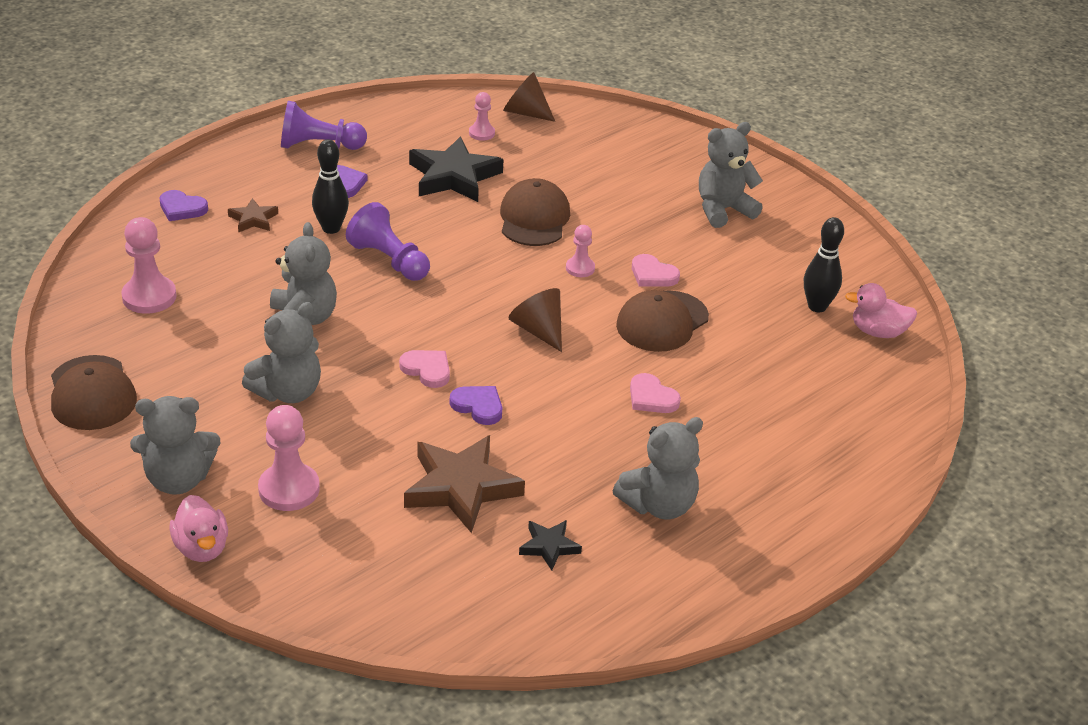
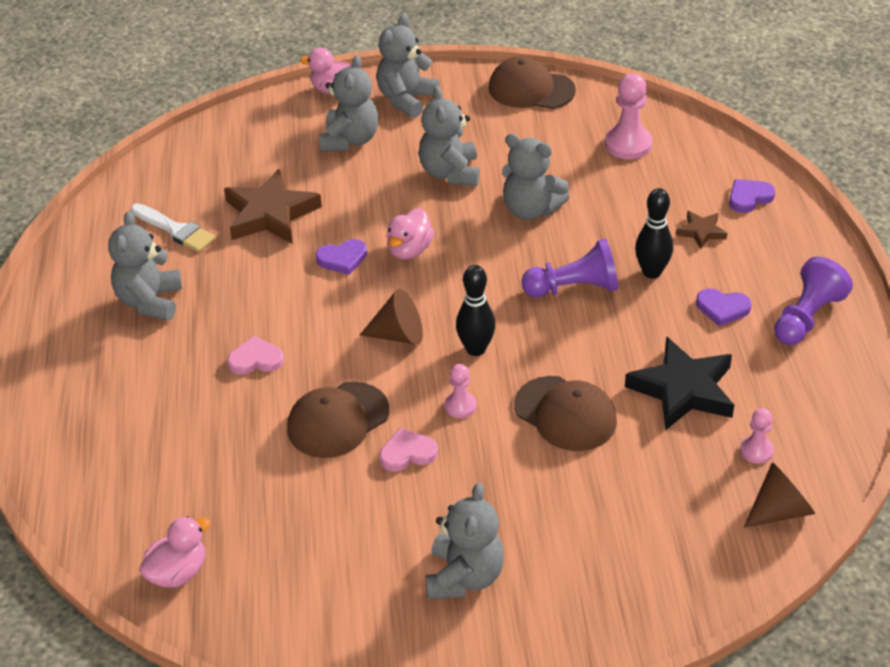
camera: 130 degrees right, 5 degrees up
pink pawn [258,405,320,511] -> grey teddy bear [319,55,378,152]
pink heart [399,350,450,388] -> pink duck [387,208,434,260]
black star [519,520,582,571] -> white brush [131,203,216,252]
brown cap [616,290,709,352] -> brown cap turned 120 degrees counterclockwise [287,382,389,458]
black bowling pin [804,217,844,312] -> black bowling pin moved to [456,265,495,356]

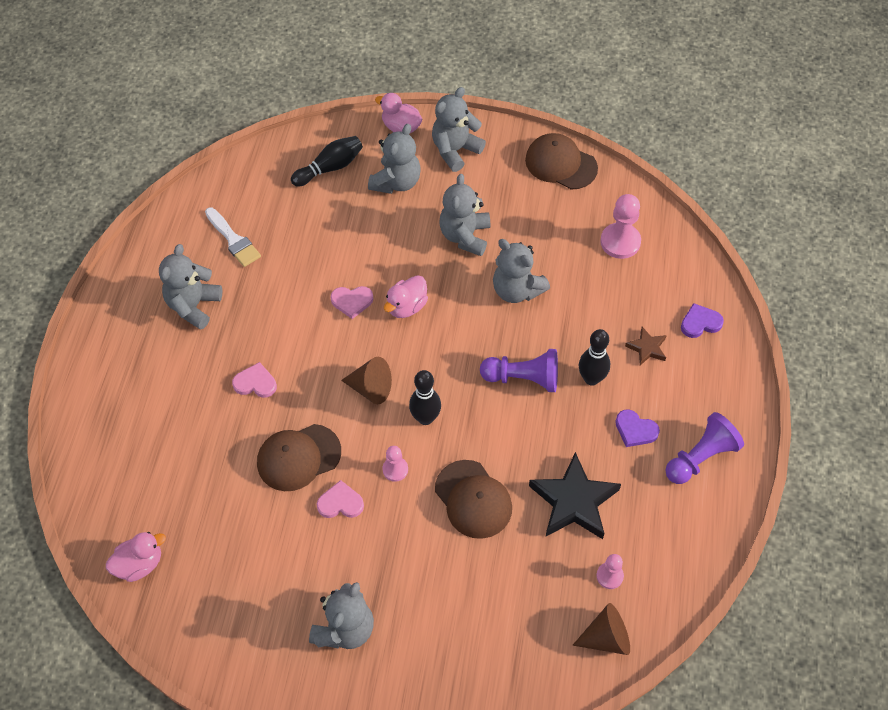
camera: 15 degrees right, 15 degrees up
brown star [224,169,322,244] -> none
purple heart [315,239,367,275] -> pink heart [330,286,374,319]
none -> black bowling pin [291,136,363,187]

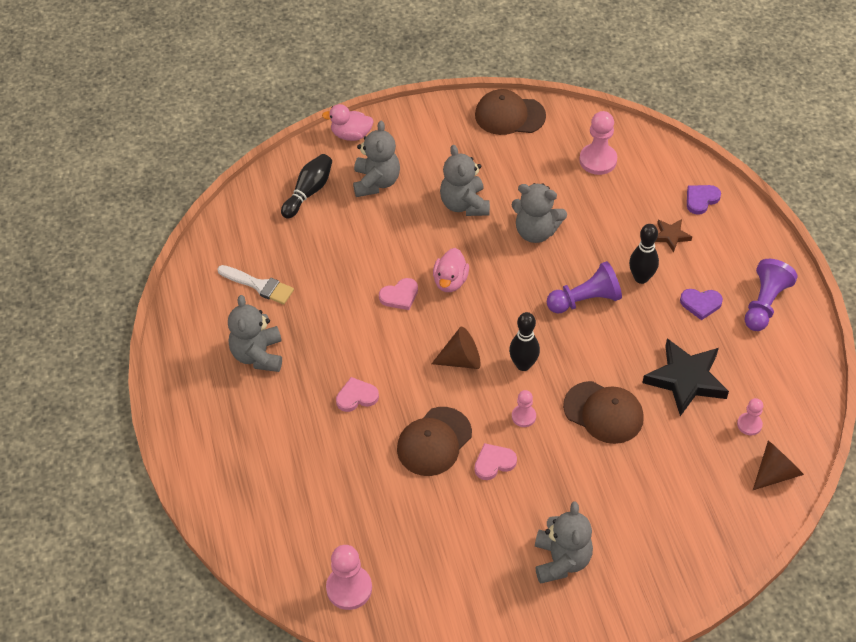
camera: 25 degrees left, 5 degrees down
pink duck [106,532,166,582] -> pink pawn [326,545,372,610]
grey teddy bear [432,87,486,172] -> none

